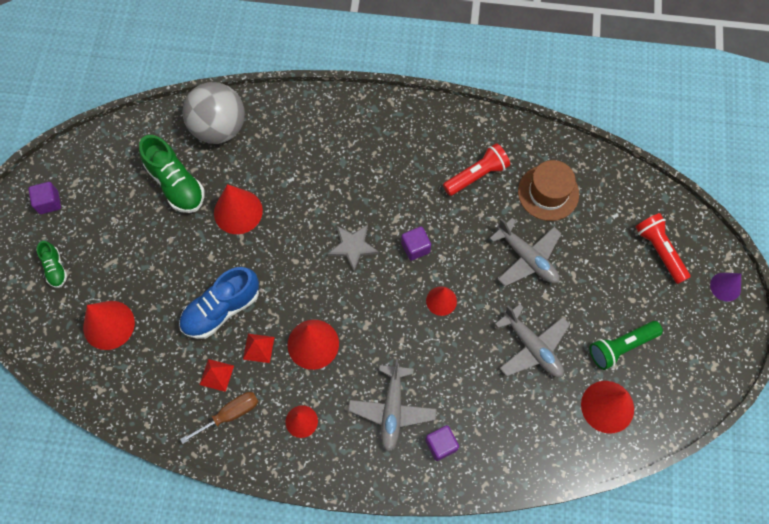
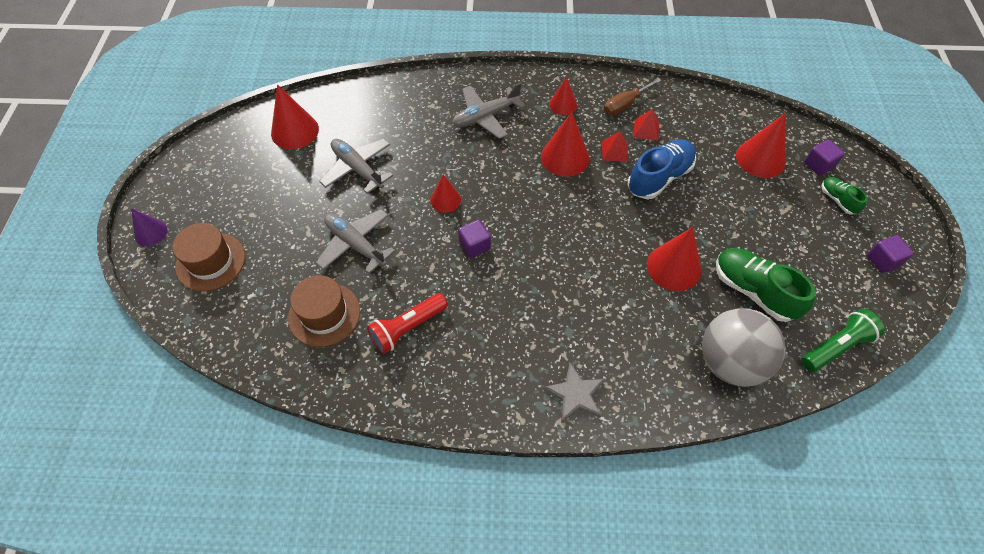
camera: 175 degrees right, 10 degrees down
grey star [327,224,379,271] -> grey star moved to [543,363,605,422]
grey plane [348,359,436,451] -> grey plane turned 120 degrees counterclockwise [452,83,525,139]
purple cube [425,425,459,461] -> purple cube moved to [804,140,844,176]
green flashlight [590,321,663,370] -> green flashlight moved to [801,309,885,372]
red flashlight [635,213,691,284] -> brown hat [172,223,245,291]

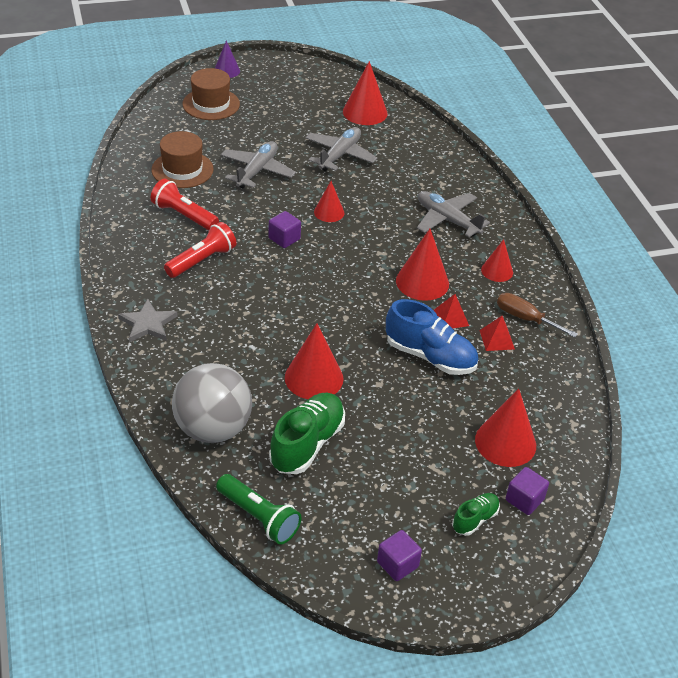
camera: 70 degrees right, 15 degrees down
none -> red flashlight [164,222,236,278]

